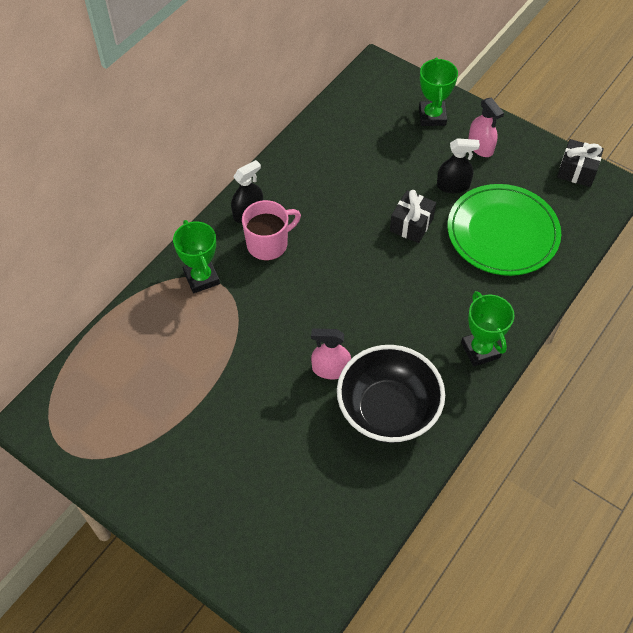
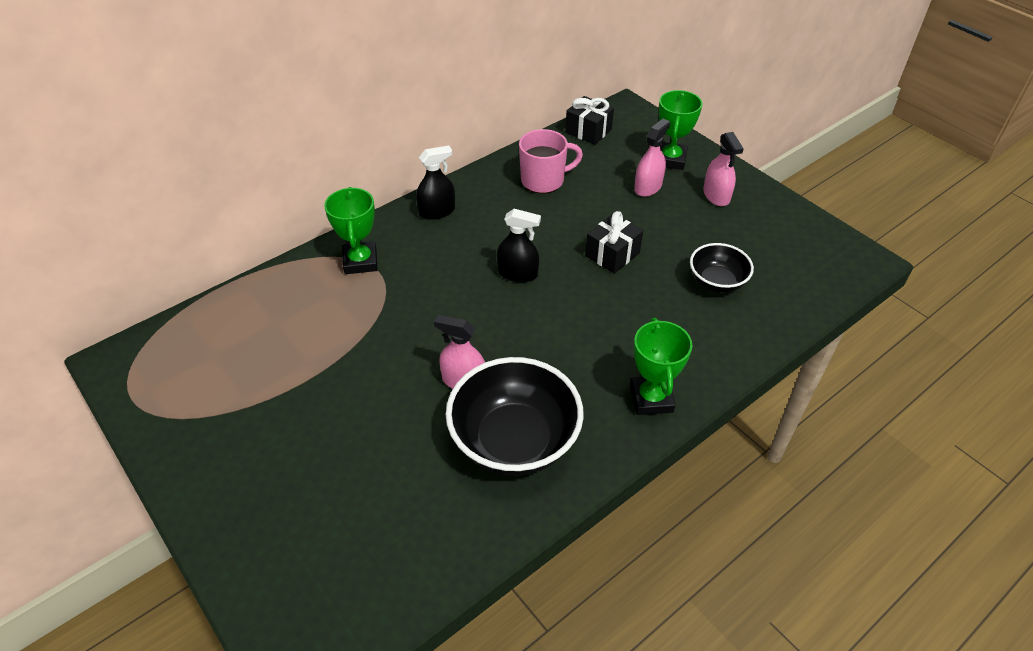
camera: 15 degrees right, 10 degrees down
pink mug [242,200,301,261] -> pink mug moved to [519,129,583,194]
black spray bottle [437,138,480,193] -> black spray bottle moved to [497,209,541,282]
green plate [448,184,561,276] -> black bowl [690,243,754,293]
black gift [557,139,604,187] -> black gift moved to [565,96,614,145]
none -> pink spray bottle [634,119,670,197]

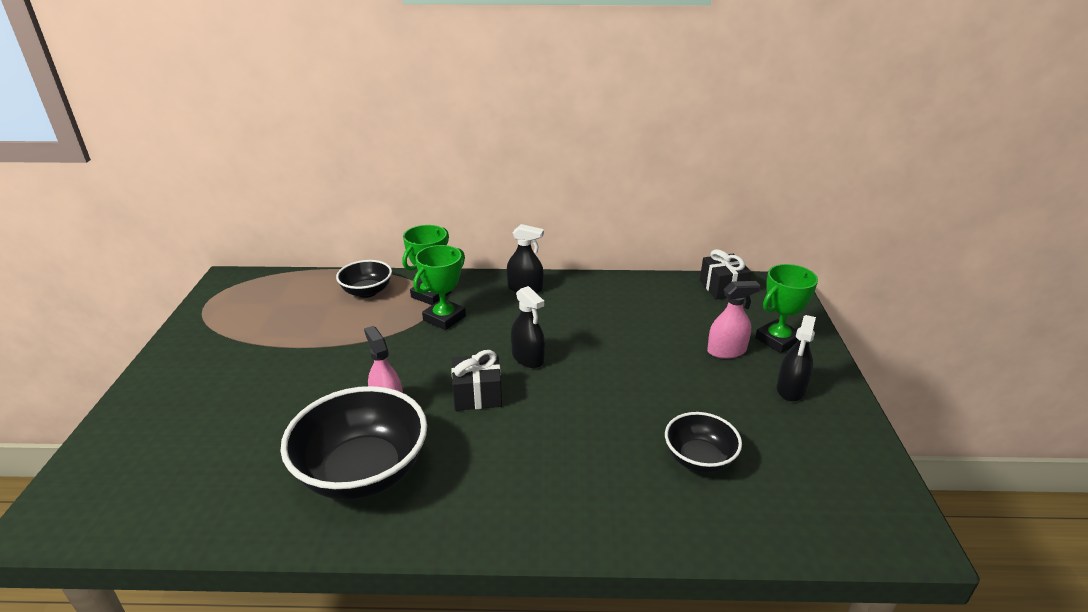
camera: 40 degrees right, 15 degrees down
pink mug [519,129,583,194] -> none
black gift [585,211,643,274] -> black gift moved to [451,350,502,411]
green trophy [630,318,692,415] -> green trophy moved to [413,245,466,330]
pink spray bottle [703,132,744,206] -> black spray bottle [777,315,816,401]
none -> black bowl [336,260,392,298]

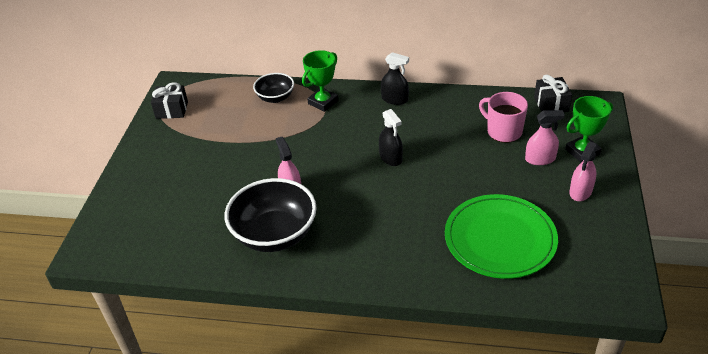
camera: 10 degrees right, 10 degrees up
green trophy [413,245,466,330] -> none
black gift [451,350,502,411] -> black gift moved to [151,82,188,119]
black bowl [665,412,742,473] -> green plate [445,194,558,279]
black spray bottle [777,315,816,401] -> pink spray bottle [569,142,598,201]
none -> pink mug [479,92,528,143]

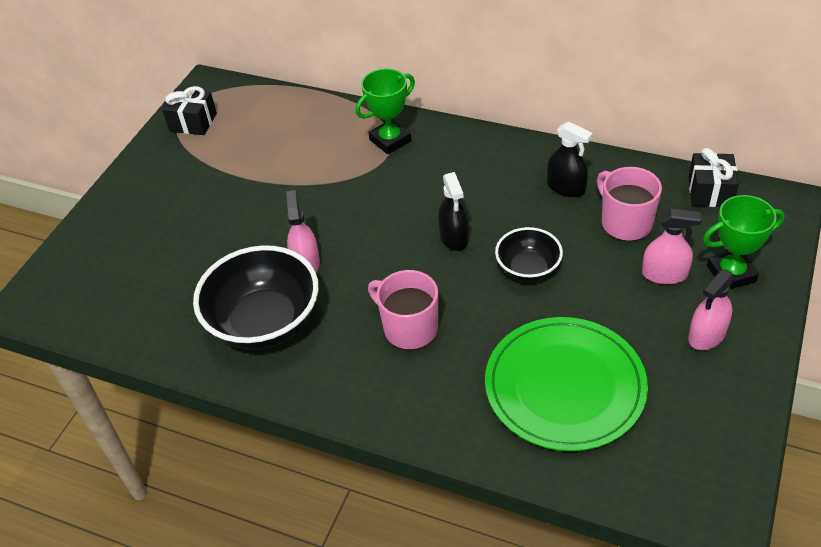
camera: 15 degrees right, 5 degrees up
black bowl [253,73,294,103] -> black bowl moved to [495,227,563,282]
black spray bottle [381,52,409,105] -> black spray bottle moved to [547,121,593,197]
none -> pink mug [368,270,438,350]

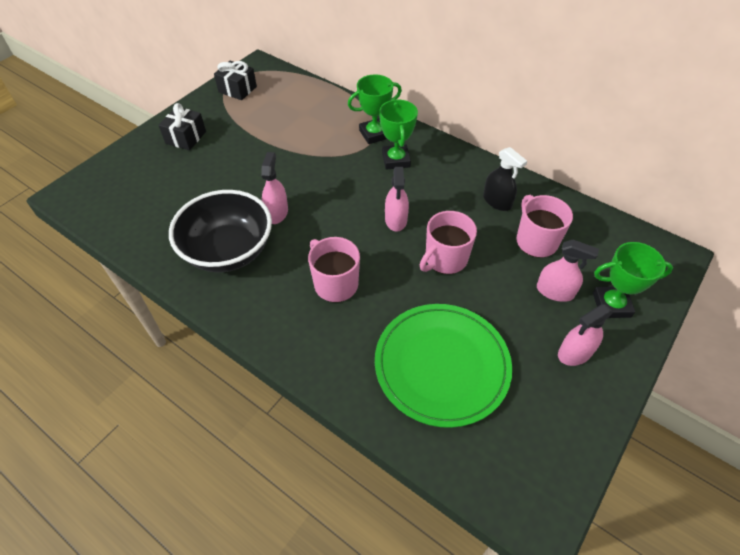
camera: 10 degrees right, 5 degrees up
black spray bottle [438,172,469,251] -> pink spray bottle [385,167,409,231]
black bowl [495,227,563,282] -> pink mug [420,211,477,274]
black gift [688,148,739,207] -> black gift moved to [158,103,206,150]
none -> green trophy [379,99,418,170]

